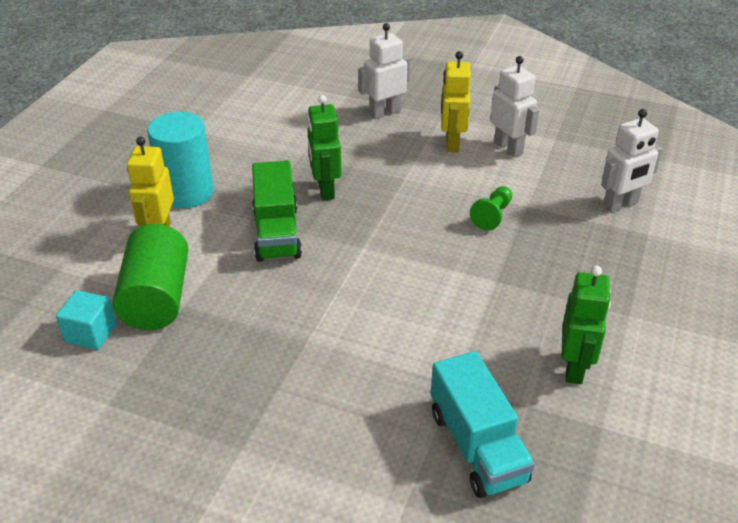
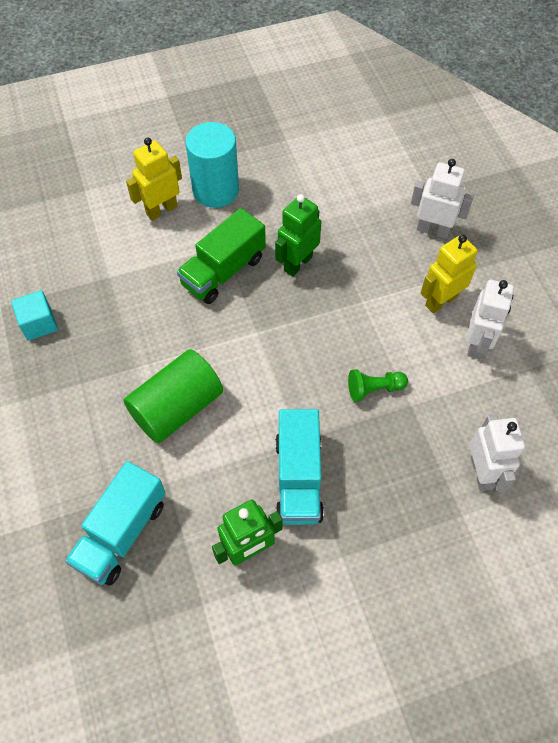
camera: 50 degrees right, 20 degrees up
turquoise cube [56,290,117,350] -> turquoise cube moved to [11,290,58,341]
green cylinder [113,224,188,330] -> green cylinder moved to [124,349,223,443]
white robot [601,109,663,213] -> white robot turned 120 degrees counterclockwise [470,415,525,492]
none -> turquoise truck [275,409,324,525]

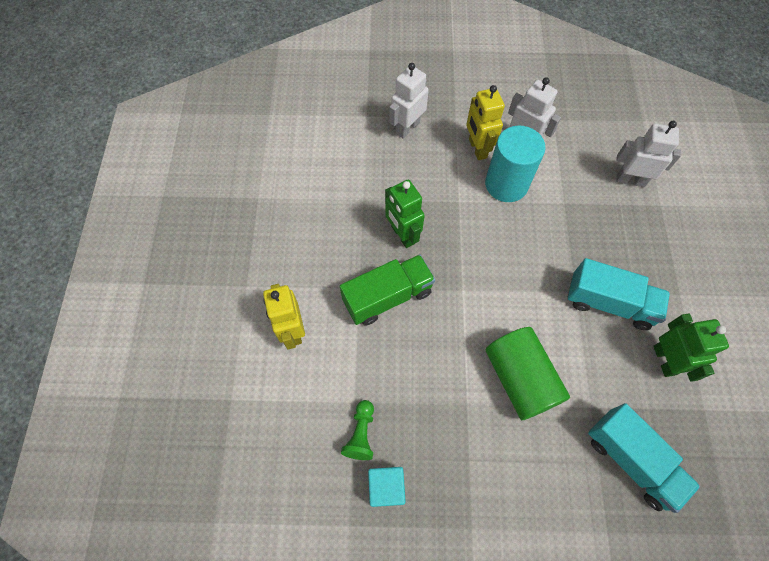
camera: 70 degrees left, 5 degrees up
green truck [177,208,266,304] -> green truck turned 90 degrees counterclockwise [340,255,435,326]
turquoise cylinder [186,122,239,208] -> turquoise cylinder moved to [485,126,545,202]
green pawn [348,369,408,402] -> green pawn moved to [341,400,374,460]

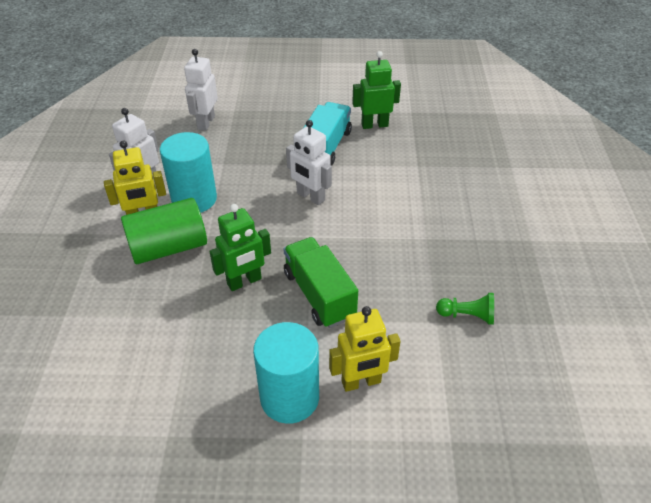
camera: 90 degrees left, 20 degrees down
turquoise cube [368,467,406,507] -> none
white robot [389,63,429,139] -> white robot moved to [286,120,332,205]
green cylinder [486,327,570,420] -> green cylinder moved to [121,198,207,264]
turquoise truck [588,403,700,513] -> none
none -> turquoise cylinder [253,322,319,424]

